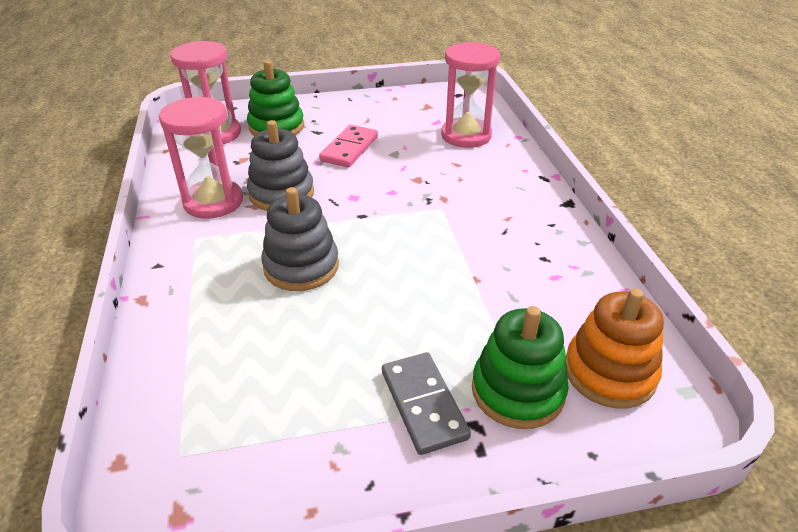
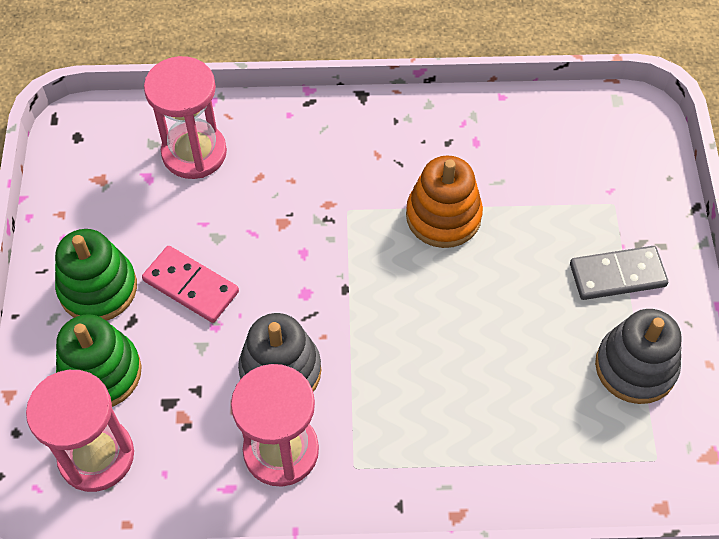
camera: 80 degrees left, 20 degrees up
grey stacking toy [261,187,339,291] -> grey stacking toy moved to [595,309,682,404]
green stacking toy [472,306,569,429] -> green stacking toy moved to [55,229,137,321]
orange stacking toy [565,288,664,409] -> orange stacking toy moved to [406,156,483,248]

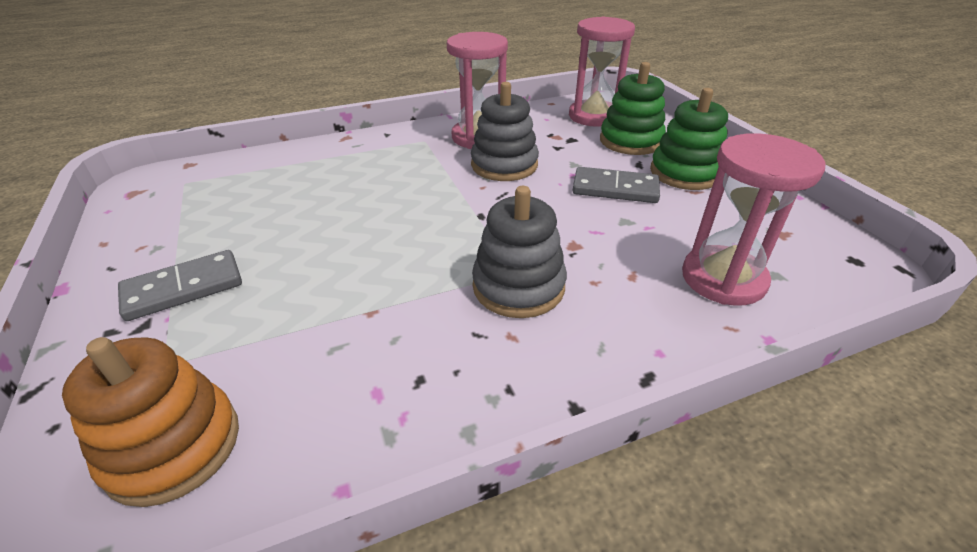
camera: 160 degrees right, 20 degrees down
pink domino [142,246,239,323] -> grey domino [573,167,660,203]
orange stacking toy [406,156,483,248] -> orange stacking toy moved to [62,337,239,507]
grey stacking toy [595,309,682,404] -> grey stacking toy moved to [472,186,567,318]

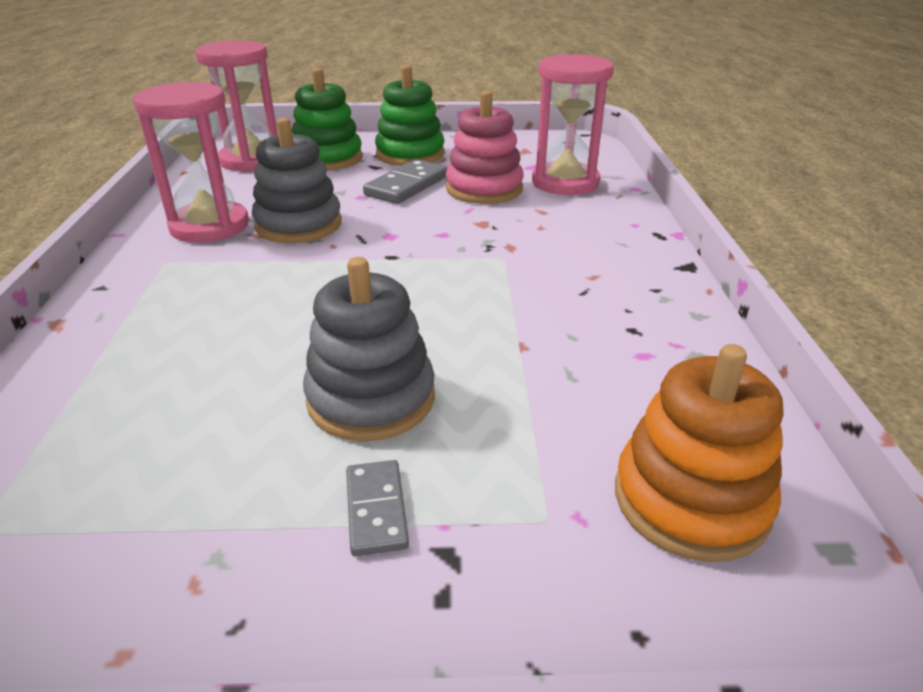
camera: 70 degrees left, 5 degrees down
grey domino [118,250,242,321] -> grey domino [346,460,409,556], size x0.62
grey stacking toy [472,186,567,318] -> grey stacking toy moved to [303,257,435,441]
none -> pink stacking toy [446,91,524,204]

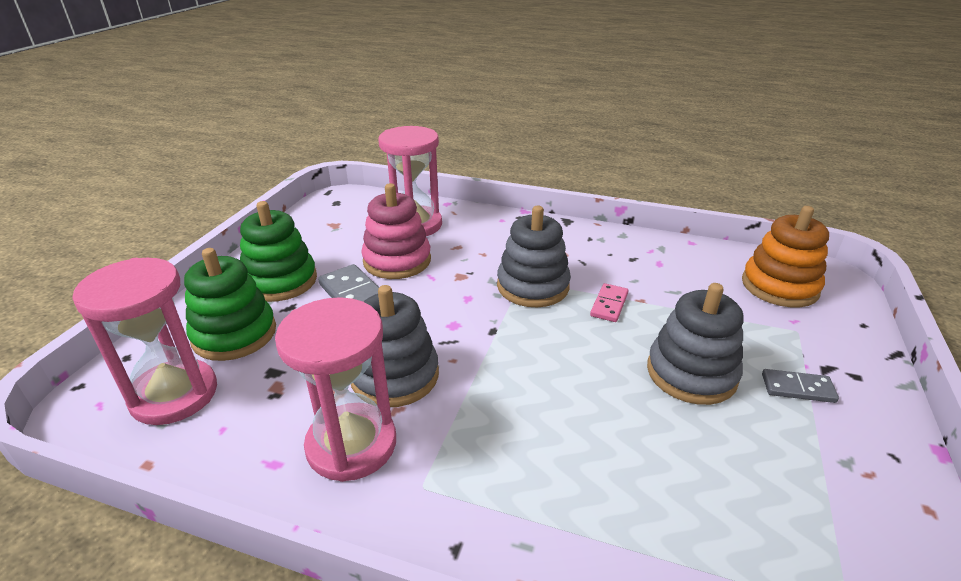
camera: 70 degrees left, 0 degrees up
none -> grey stacking toy [497,206,571,307]
none -> pink domino [590,283,628,322]

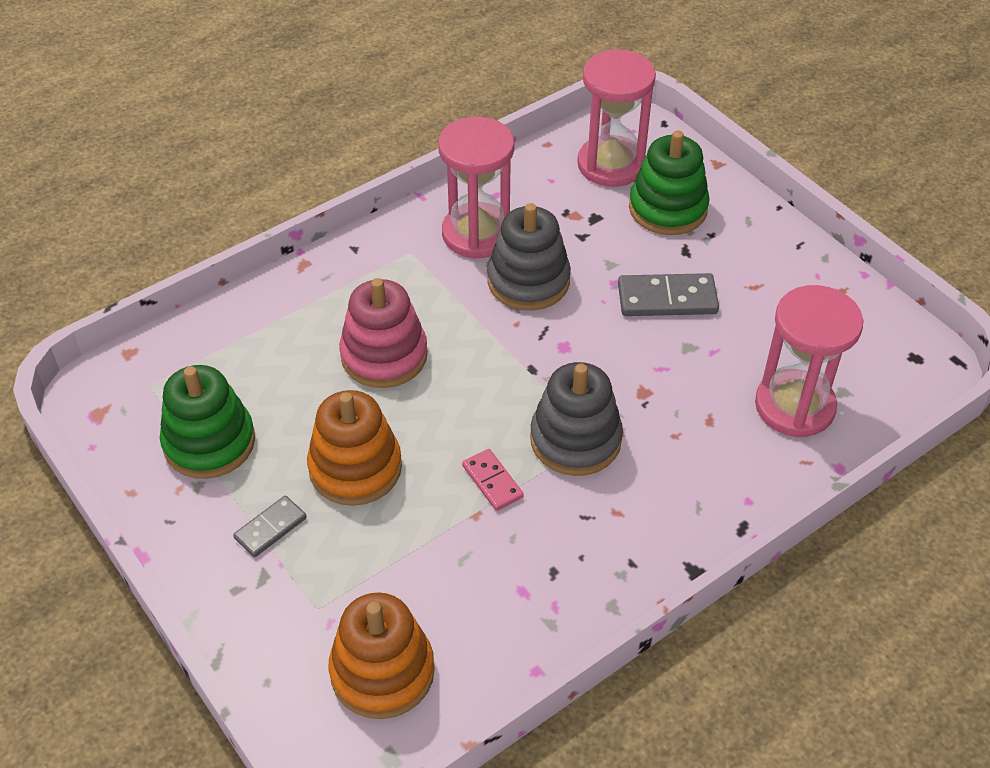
camera: 125 degrees right, 15 degrees up
green stacking toy [240,201,317,302] -> green stacking toy moved to [160,365,255,479]
pink stacking toy [361,183,431,279] -> pink stacking toy moved to [339,278,428,388]
grey stacking toy [647,283,743,405] -> orange stacking toy [307,390,402,506]

